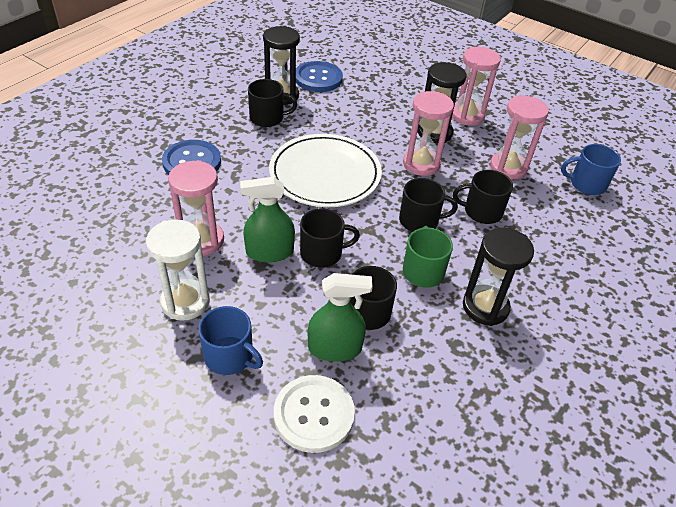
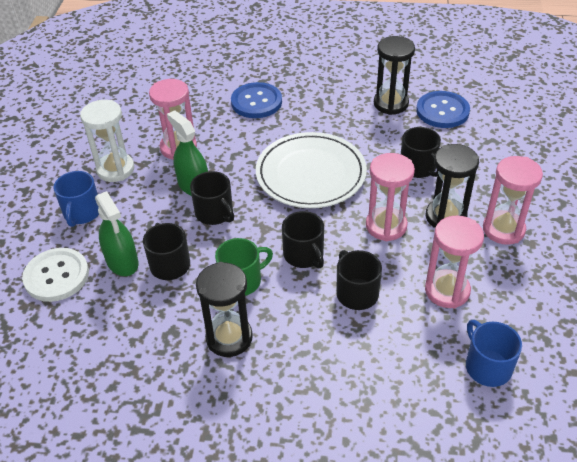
camera: 65 degrees right, 0 degrees up
black mug [248,79,297,127] -> black mug moved to [401,127,441,178]

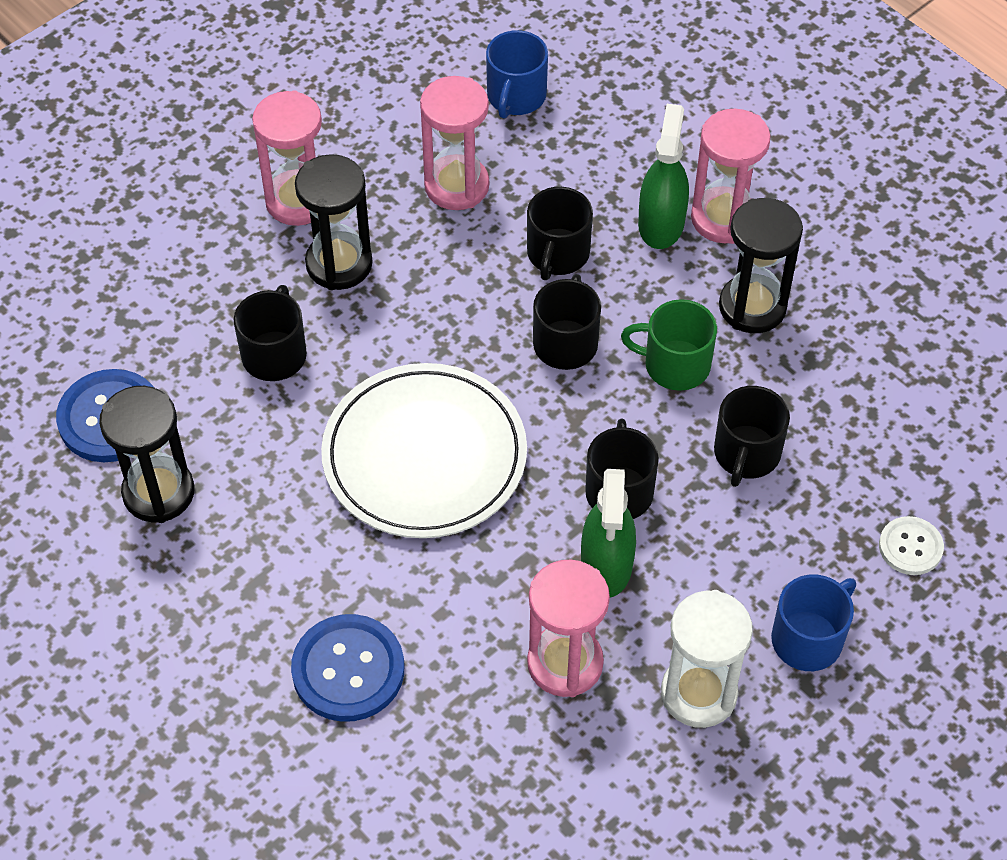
camera: 140 degrees left, 10 degrees up
white button [22,248,89,302] -> white button [879,516,944,575], size x0.59
green spray bottle [95,191,139,276] -> green spray bottle moved to [638,104,689,249]
pink hourglass [366,153,415,241] -> pink hourglass moved to [691,109,771,244]

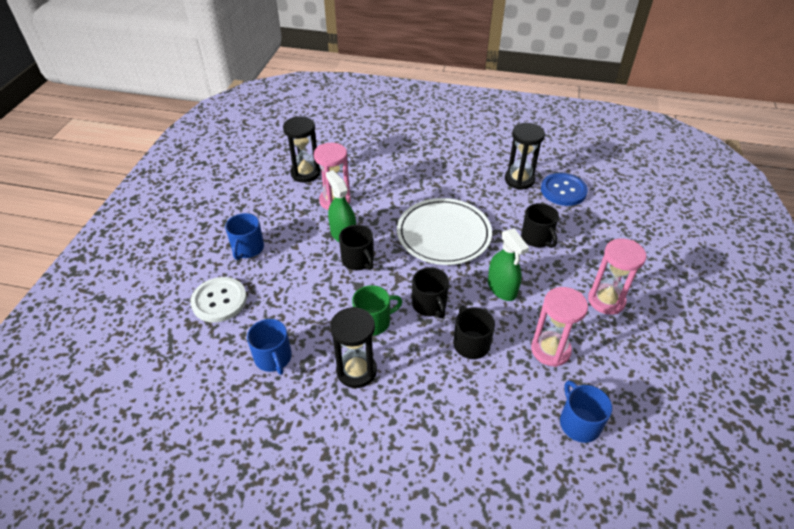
camera: 145 degrees right, 10 degrees down
blue button [291,614,404,722] -> none
black hourglass [295,154,373,290] -> black hourglass moved to [283,116,320,183]
green spray bottle [638,104,689,249] -> green spray bottle moved to [488,229,529,301]
white hourglass [661,590,753,728] -> none
pink hourglass [691,109,771,244] -> none
black mug [714,386,790,487] -> none
white button [879,516,944,575] -> white button [190,277,247,322], size x1.70
none -> blue mug [247,319,292,375]

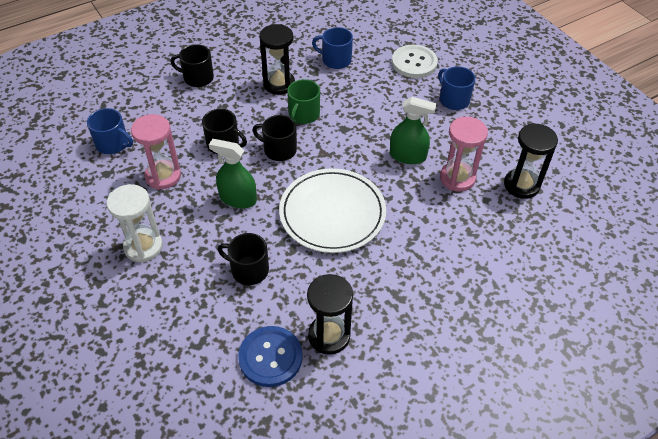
camera: 135 degrees right, 5 degrees up
black mug [339,225,374,270] -> black mug moved to [171,44,214,87]
pink hourglass [588,238,646,315] -> white hourglass [107,184,163,263]

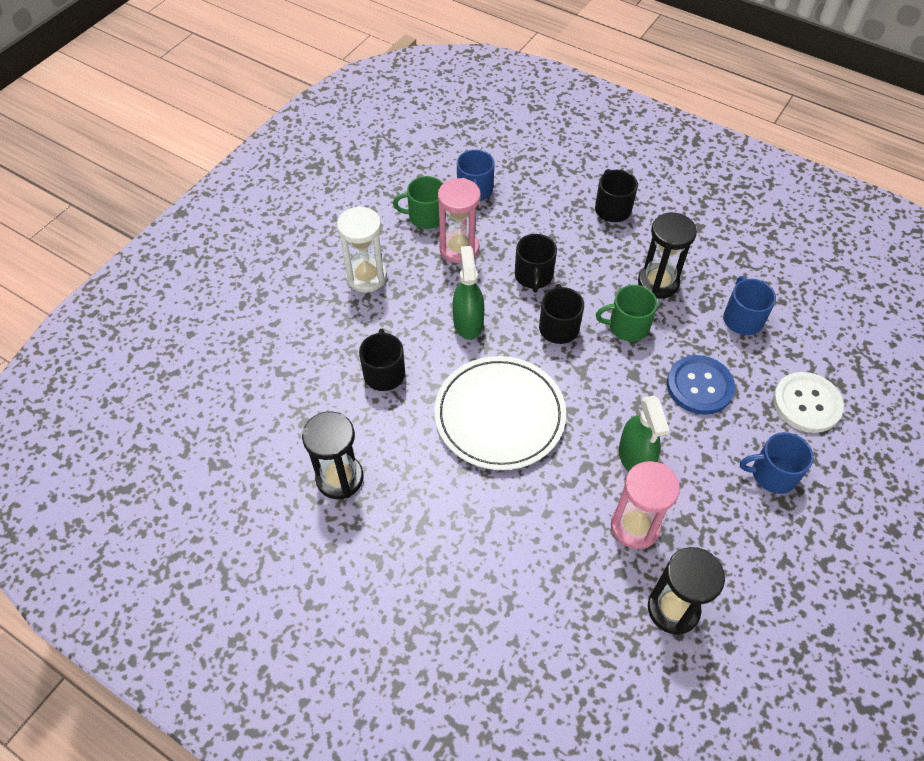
camera: 65 degrees right, 5 degrees up
blue button [238,326,302,387] -> blue button moved to [667,355,735,415]
blue mug [438,66,475,110] -> blue mug turned 120 degrees counterclockwise [740,432,814,494]
none -> green mug [393,176,446,229]

